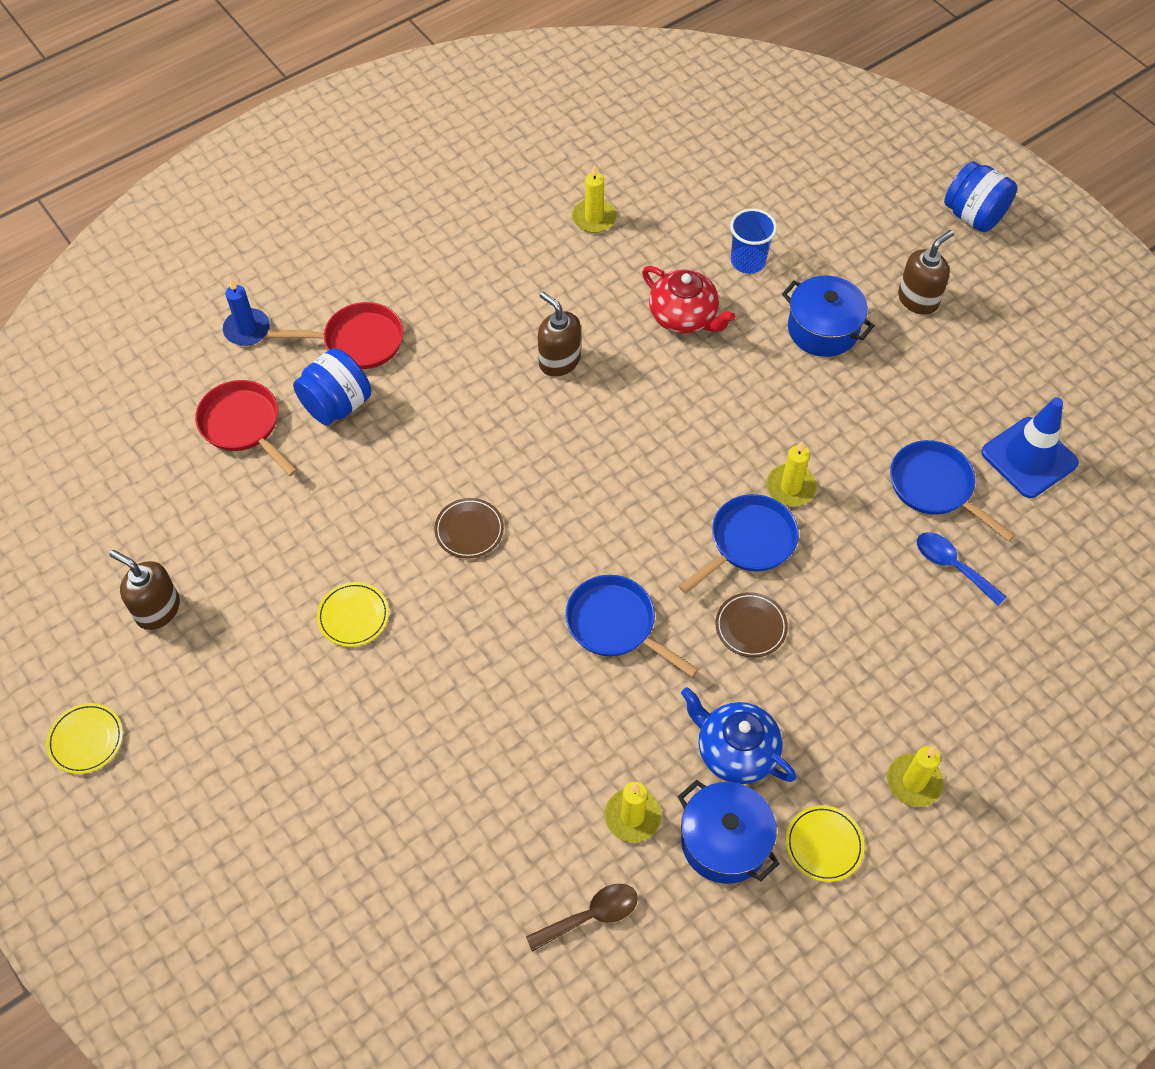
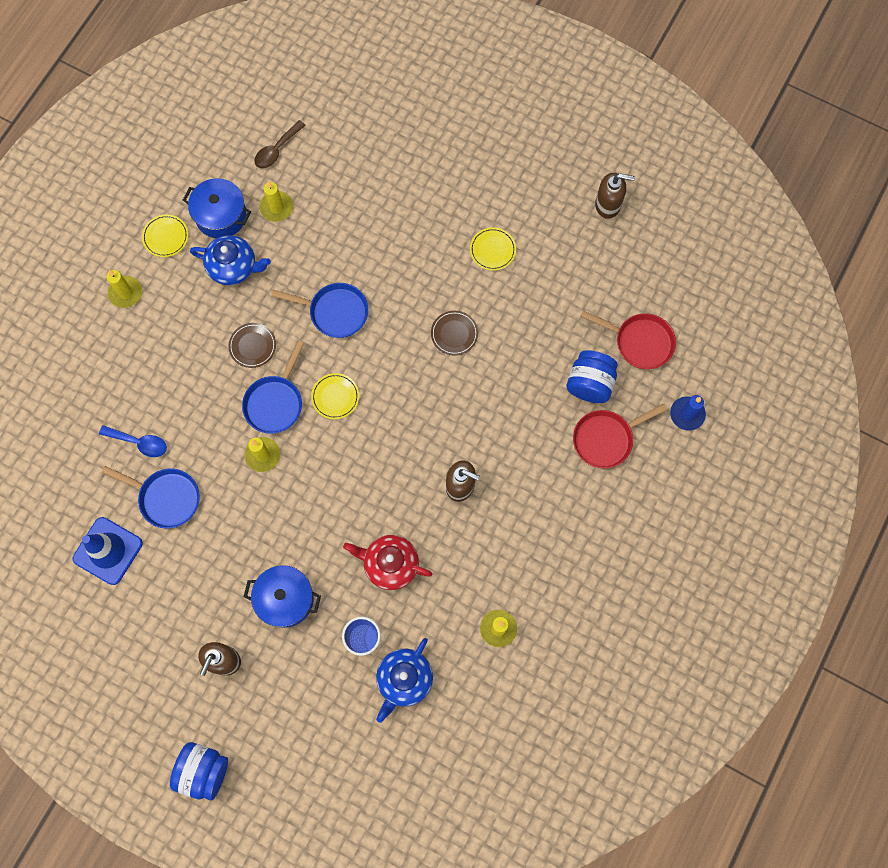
camera: 155 degrees right, 15 degrees up
yellow plate [46,703,123,774] -> yellow plate moved to [311,373,359,419]
none -> blue teapot [376,638,433,723]

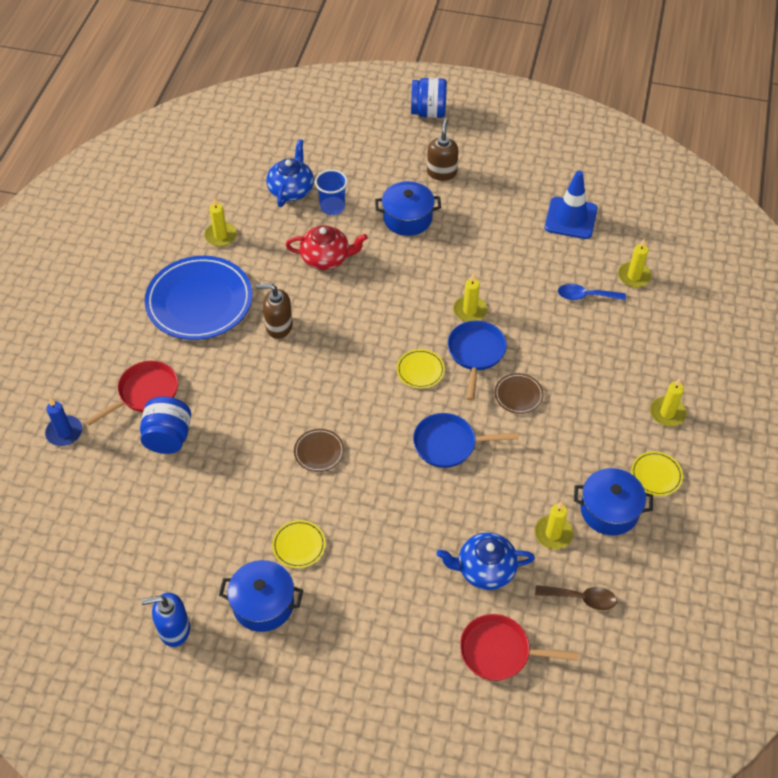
camera: 165 degrees right, 20 degrees down
blue pan [102,466,200,529] -> none
blue teapot [190,235,271,285] -> blue teapot moved to [437,532,535,590]
brown spoon [254,120,306,169] -> brown spoon turned 75 degrees clockwise [535,585,617,610]
red pan [581,310,676,369] -> red pan moved to [460,614,578,681]
brown soap dispenser [595,173,635,219] -> blue soap dispenser [141,593,190,647]
none -> blue plate [145,256,252,340]
none -> blue pot [219,560,303,632]
none -> yellow candle [618,239,652,288]

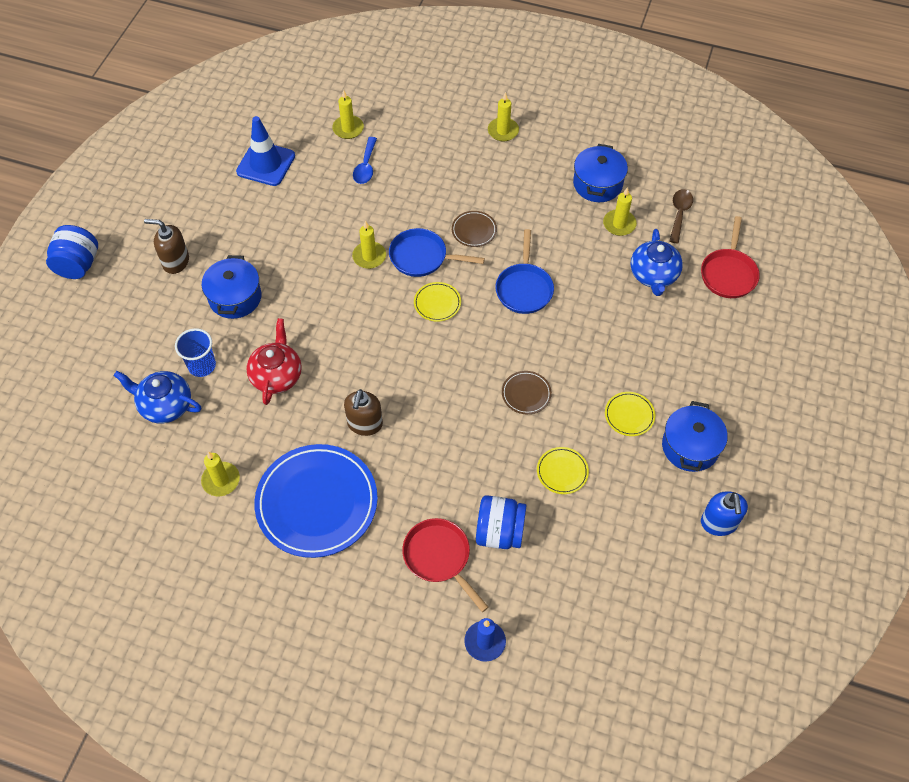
camera: 85 degrees left, 5 degrees up
yellow plate [631,451,683,496] -> yellow plate moved to [537,447,589,494]

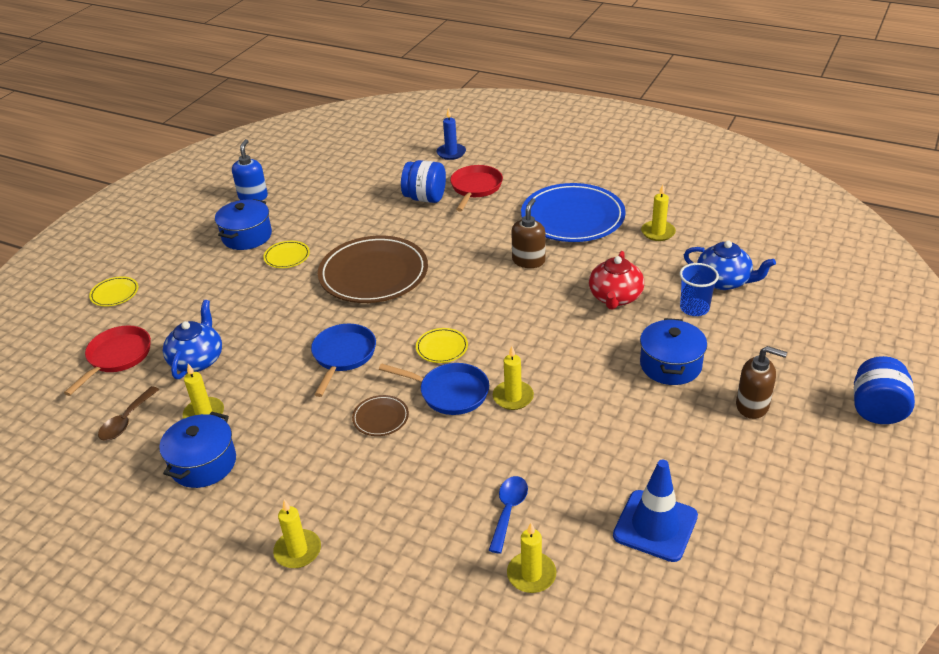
camera: 170 degrees left, 20 degrees down
red pan [402,518,489,612] -> red pan turned 135 degrees counterclockwise [450,165,503,211]
brown plate [502,371,552,414] -> brown plate [318,236,428,303], size x2.31
yellow plate [537,447,589,494] -> yellow plate moved to [89,276,138,306]

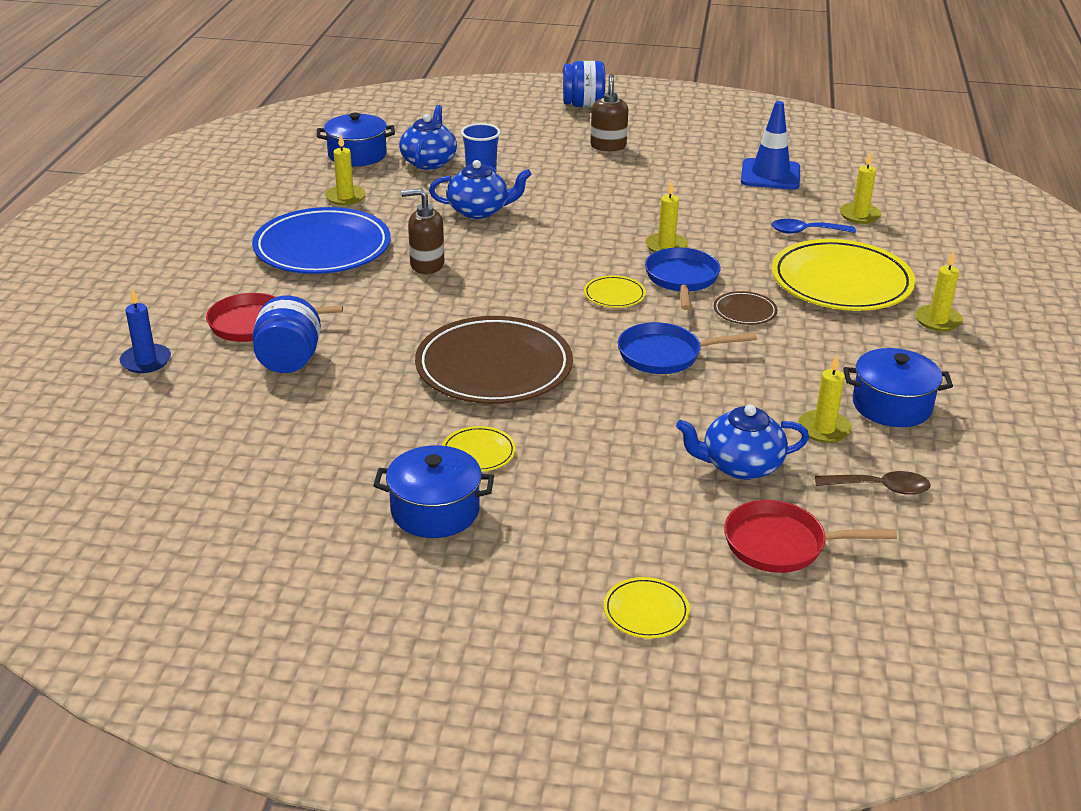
camera: 110 degrees left, 5 degrees down
blue soap dispenser [232,139,268,201] -> none
red teapot [589,251,644,310] -> blue teapot [429,160,532,219]
blue pot [640,318,707,385] -> blue pot moved to [317,113,395,166]
none -> yellow plate [771,239,915,311]

